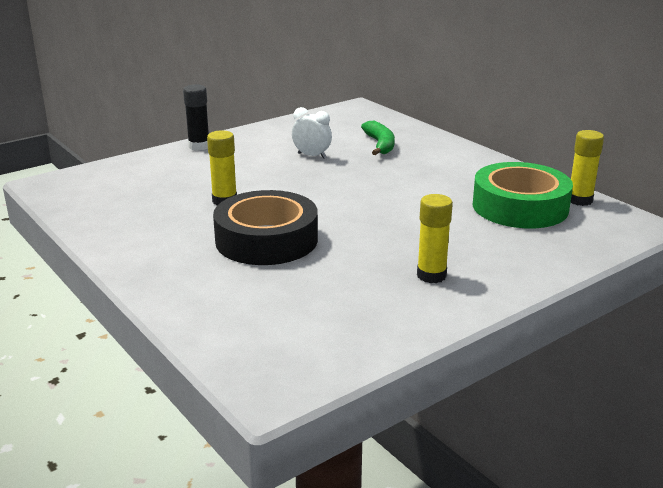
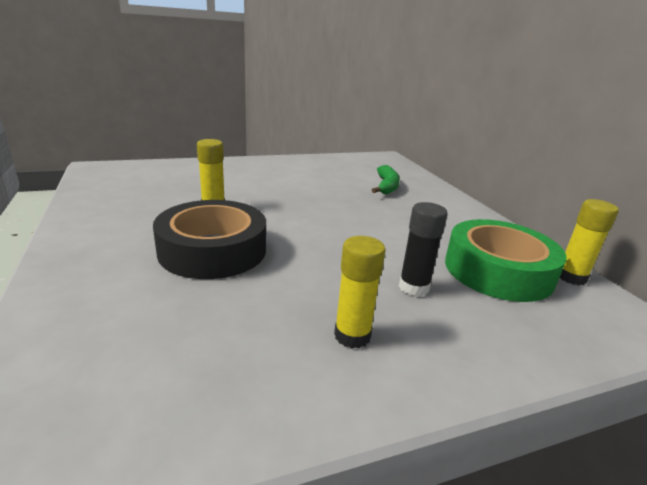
camera: 15 degrees right, 0 degrees up
black glue stick [183,84,209,151] -> black glue stick moved to [399,202,448,297]
white clock [292,107,332,159] -> none

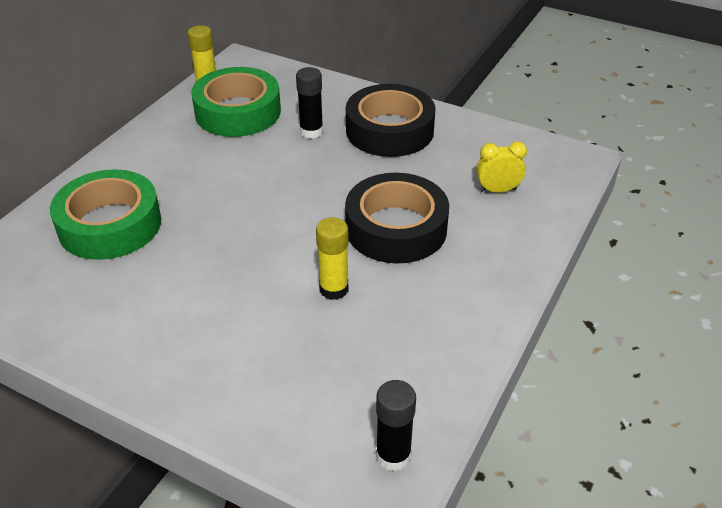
camera: 130 degrees left, 15 degrees up
yellow glue stick [334,236,386,349] -> black tape [346,84,436,157]
green banana [372,165,400,194] -> green tape [50,169,161,260]
none -> black glue stick [376,380,416,471]
none -> yellow clock [476,141,527,193]

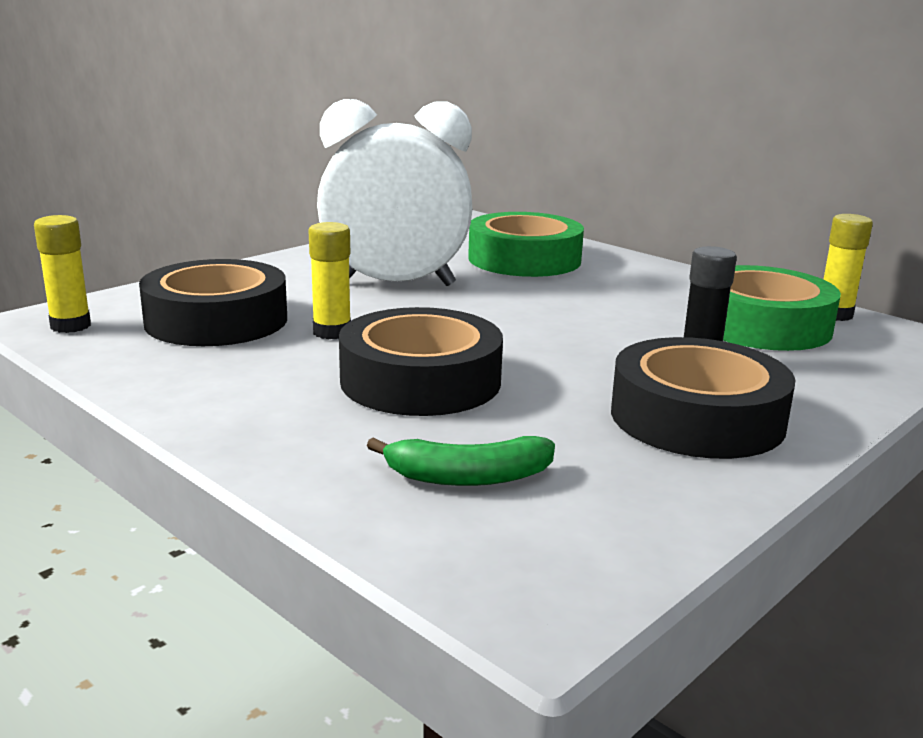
camera: 105 degrees right, 20 degrees down
black glue stick [376,380,416,471] -> yellow glue stick [34,215,91,333]
yellow clock [476,141,527,193] -> green banana [367,436,555,486]
none -> black tape [139,259,287,346]
none -> white clock [317,99,473,286]

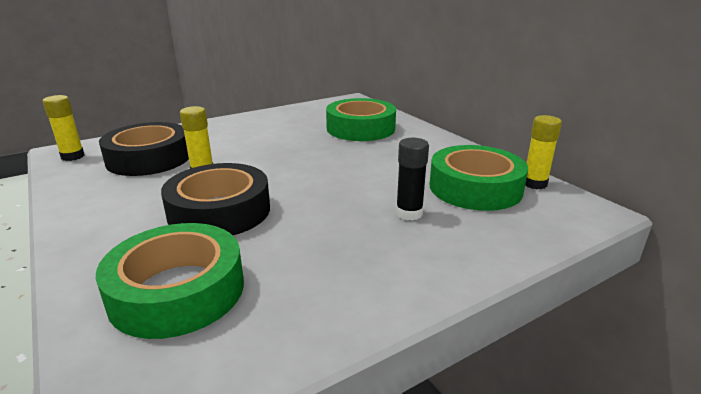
camera: 15 degrees right, 5 degrees up
white clock [317,99,473,286] -> none
green banana [367,436,555,486] -> green tape [96,223,244,339]
black tape [611,337,796,459] -> none

